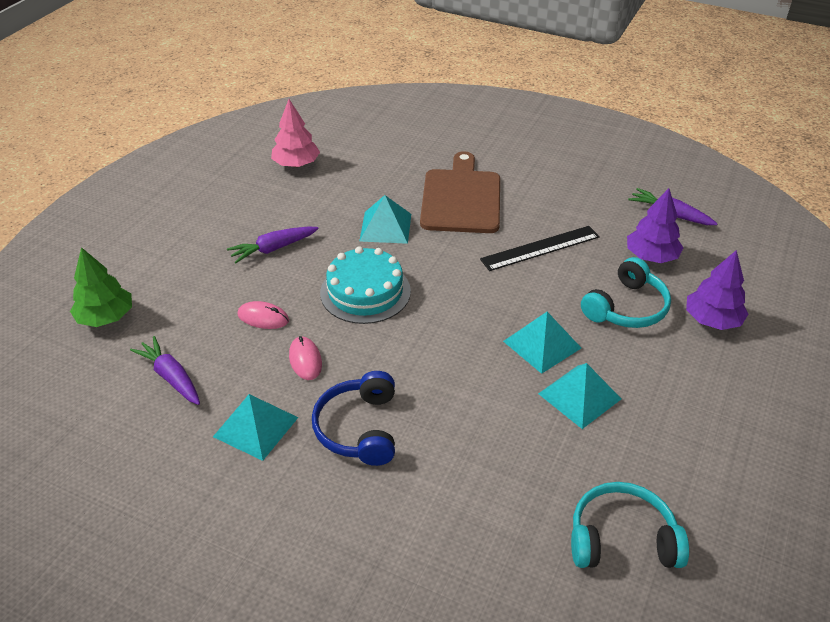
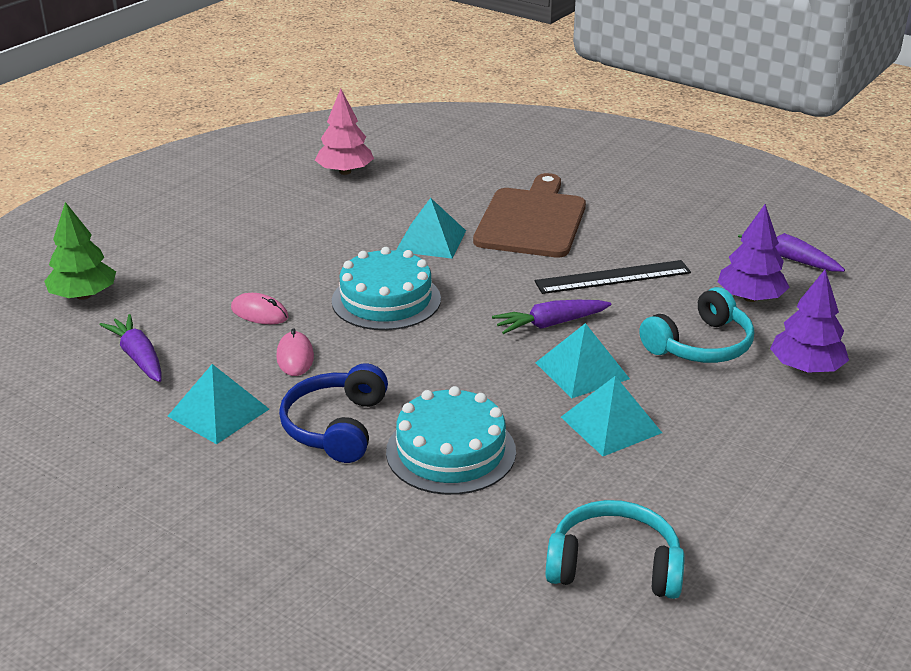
camera: 10 degrees right, 10 degrees down
purple carrot [227,226,319,263] -> purple carrot moved to [492,300,612,334]
none -> turquoise cake [386,386,516,495]

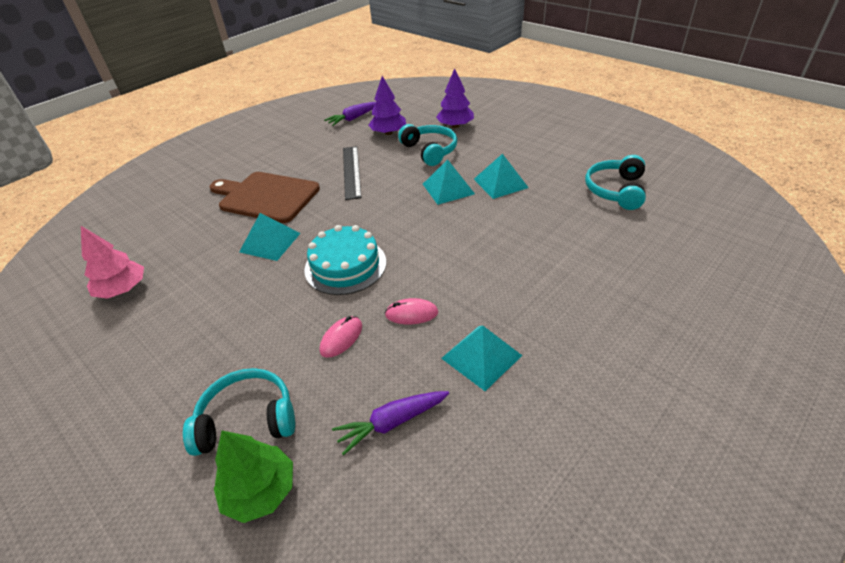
camera: 80 degrees left, 10 degrees up
blue headphones [279,363,388,463] -> none
turquoise cake [386,386,516,495] -> none
purple carrot [492,300,612,334] -> none
none -> turquoise headphones [183,368,295,456]

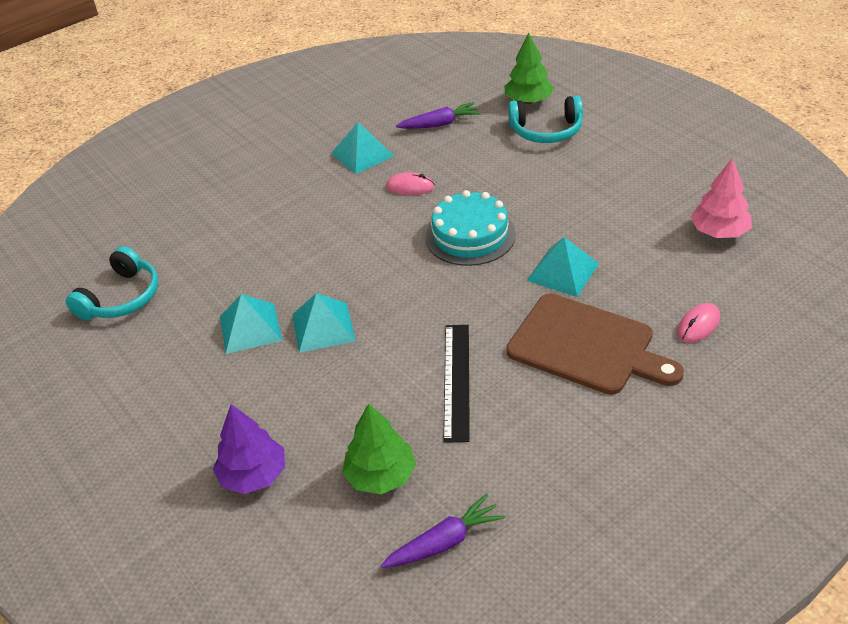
camera: 170 degrees left, 0 degrees up
pink mouse [320,316,362,358] -> pink mouse moved to [677,303,720,343]
purple tree [368,76,406,135] -> green tree [342,403,416,494]
turquoise headphones [398,124,457,166] -> none

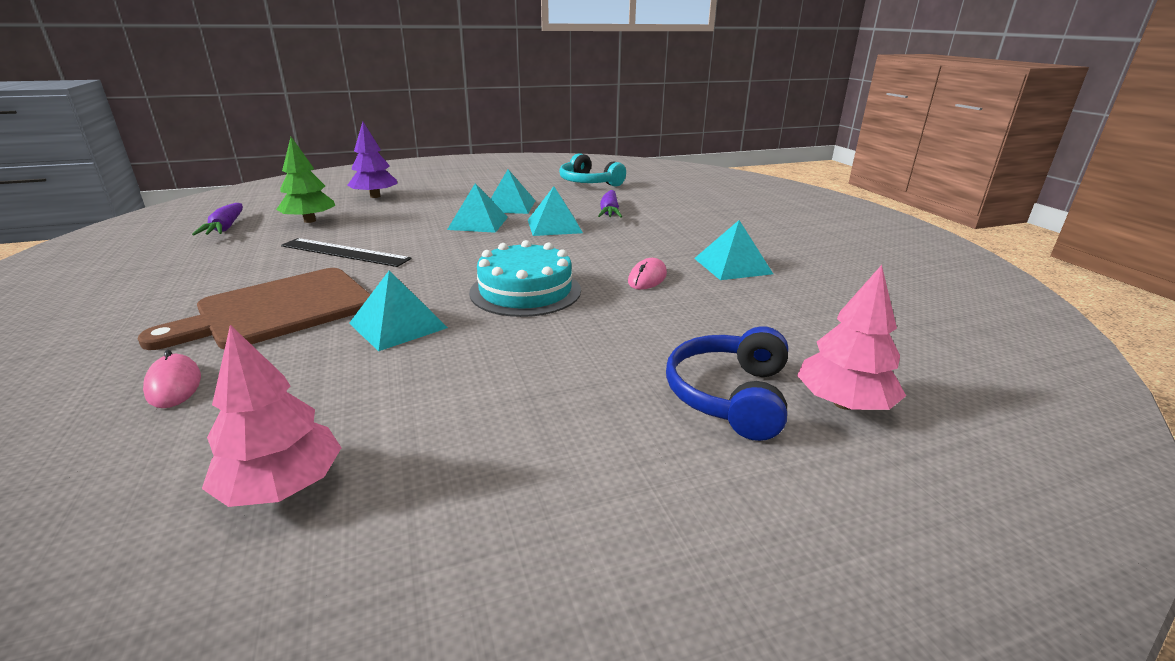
camera: 105 degrees right, 15 degrees down
purple carrot [396,102,481,129] -> purple carrot moved to [598,190,622,218]
green tree [504,33,554,104] -> pink tree [797,265,906,410]
turquoise headphones [508,95,583,143] -> blue headphones [666,326,788,441]
none -> turquoise pyramid [528,186,583,236]

